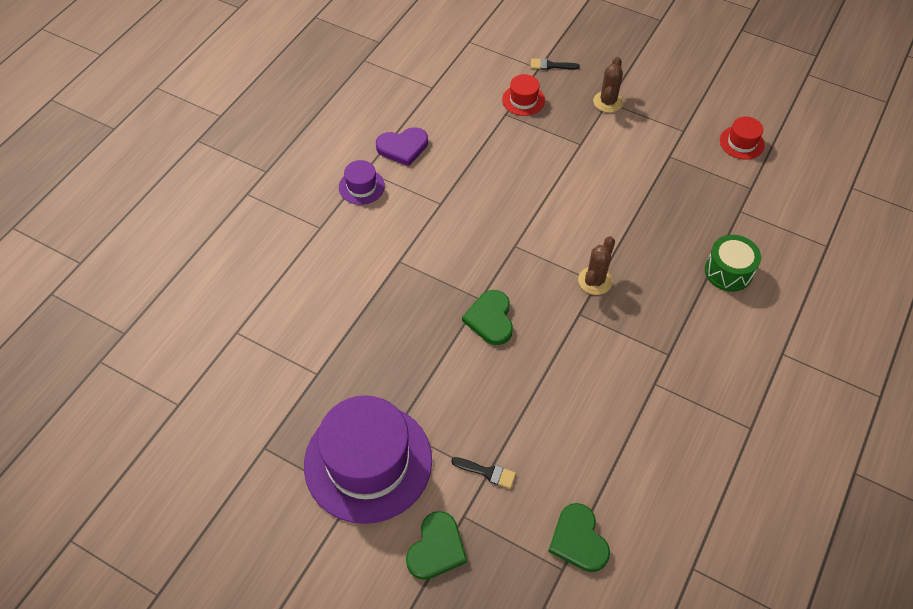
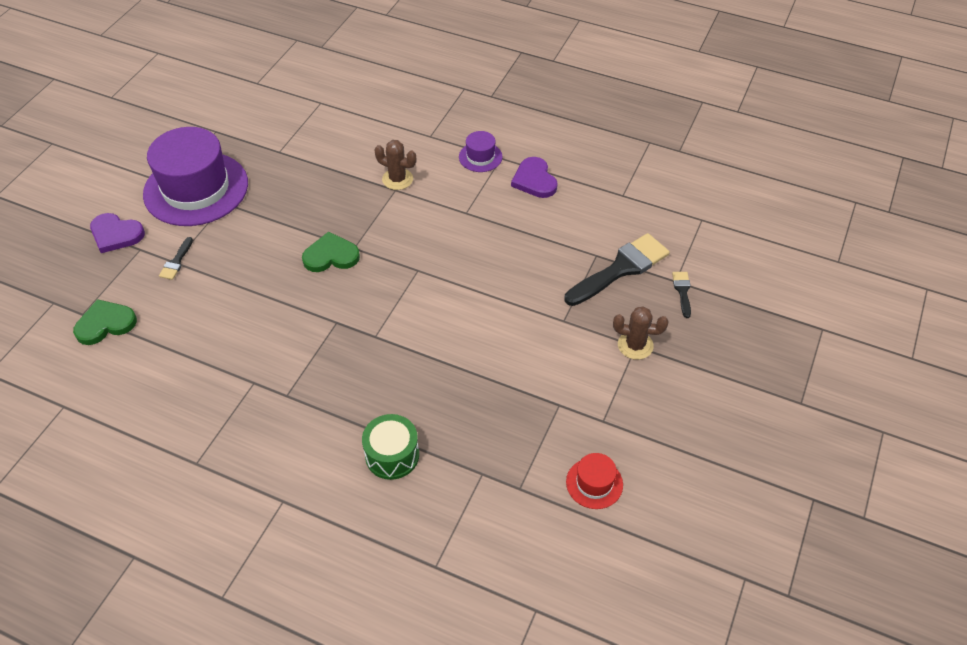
camera: 85 degrees right, 5 degrees down
green heart [406,511,467,580] -> purple heart [90,213,145,253]
red hat [502,74,545,116] -> black brush [564,233,670,306]
brown cactus [578,236,615,295] -> brown cactus moved to [374,140,416,190]

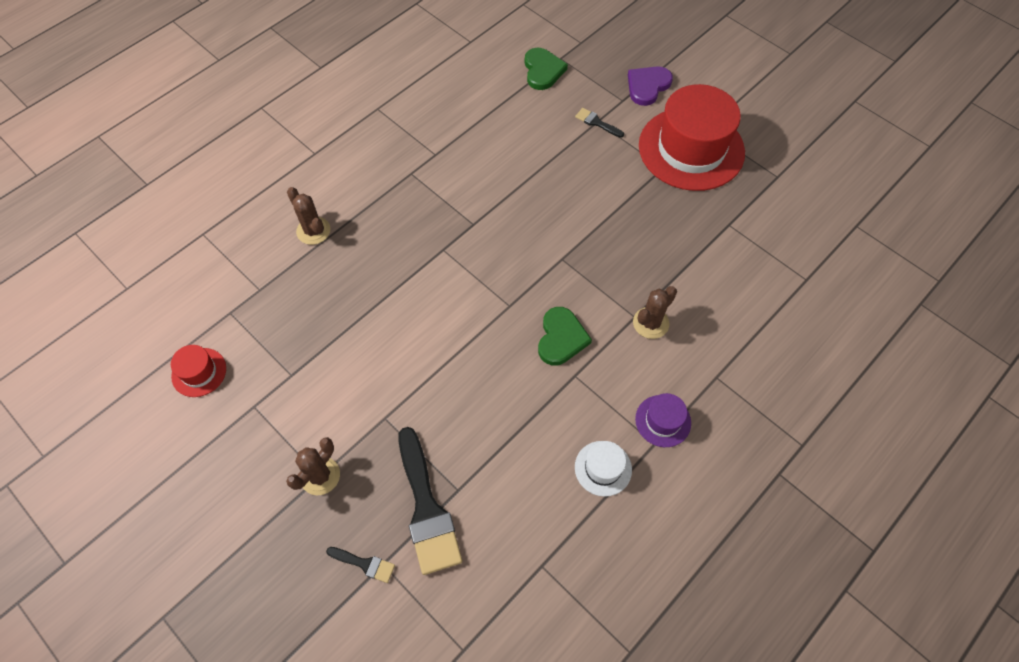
camera: 110 degrees right, 10 degrees up
purple hat [143,127,248,226] -> red hat [639,84,745,191]
green heart [302,231,360,272] -> green heart moved to [538,307,592,365]
green drum [362,414,419,480] -> brown cactus [287,187,331,245]
purple heart [511,157,558,198] -> white hat [575,441,632,497]

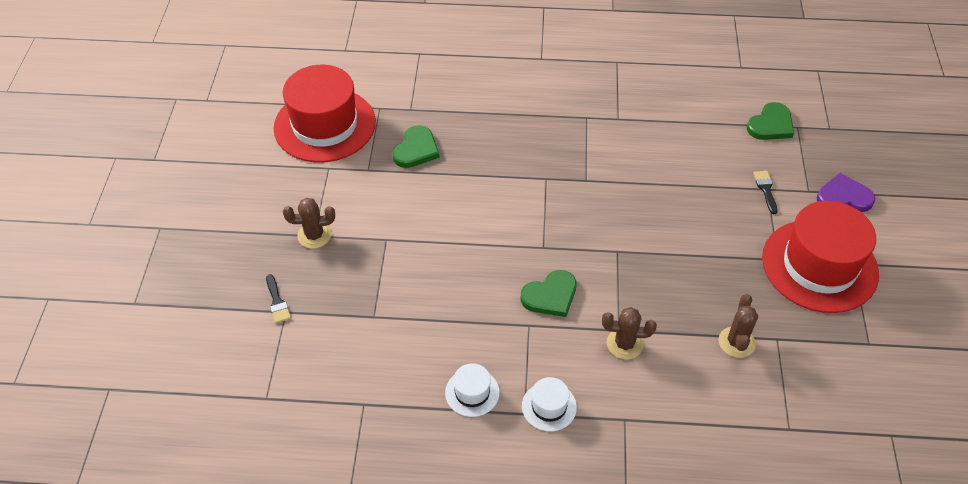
camera: 50 degrees right, 10 degrees down
red hat [171,345,226,397] -> red hat [274,65,376,163], size x2.30
brown cactus [287,187,331,245] -> brown cactus moved to [719,294,758,358]
black brush [398,427,462,575] -> none
purple hat [635,393,691,447] -> white hat [522,377,577,432]
none -> green heart [392,125,440,168]

